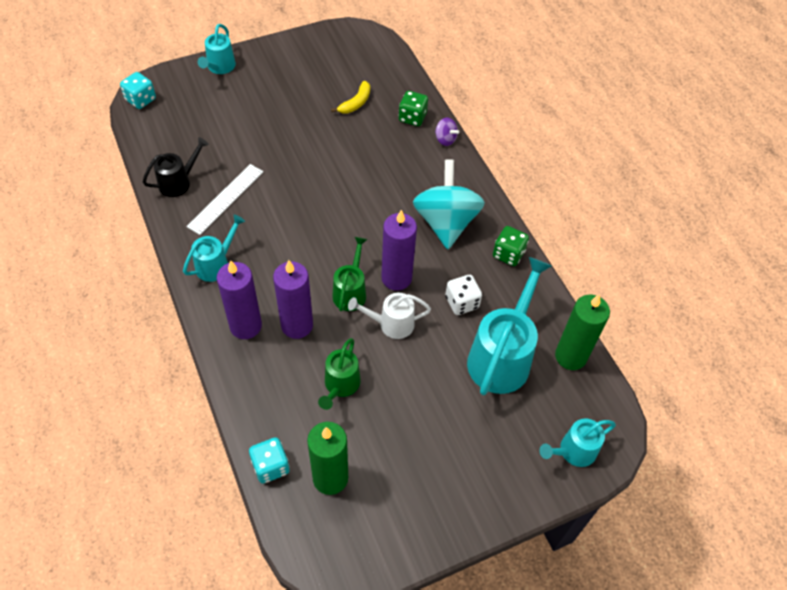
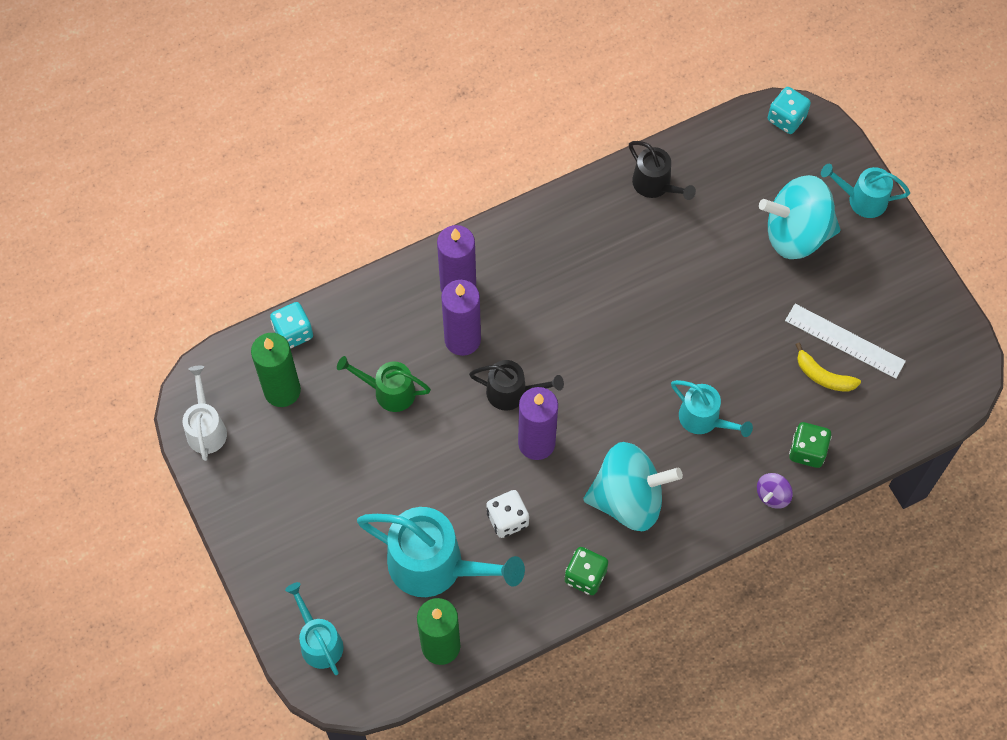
camera: 90 degrees right, 10 degrees up
turquoise watering can [183,215,245,282] -> turquoise watering can moved to [671,380,753,437]
white ruler [186,164,263,235] -> white ruler moved to [785,304,906,379]
green watering can [332,237,367,311] -> black watering can [469,360,564,411]
white watering can [348,293,431,339] -> white watering can moved to [182,365,227,461]
none -> turquoise spinning top [759,175,841,259]

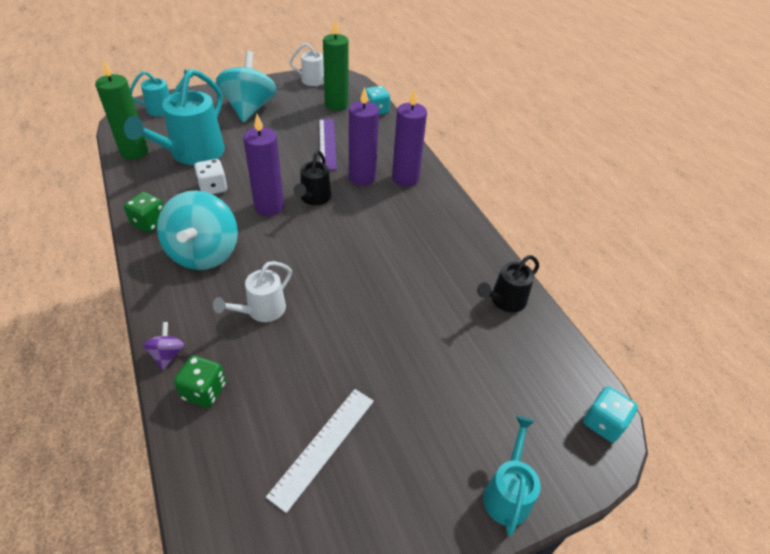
camera: 90 degrees right, 20 degrees down
green watering can [337,356,431,412] -> purple ruler [319,119,337,170]
turquoise watering can [671,380,753,437] -> white watering can [213,261,292,322]
purple spinning top [757,473,793,509] -> purple spinning top turned 45 degrees clockwise [143,322,185,370]
turquoise spinning top [759,175,841,259] -> turquoise spinning top moved to [216,51,277,123]
yellow banana [795,343,861,392] -> none

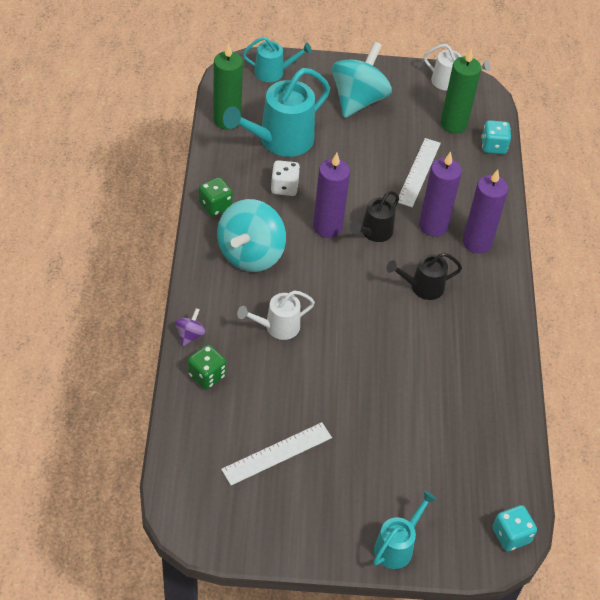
camera: 25 degrees right, 5 degrees up
purple ruler [319,119,337,170] -> white ruler [398,138,441,207]
black watering can [477,255,539,312] -> black watering can moved to [387,253,462,300]

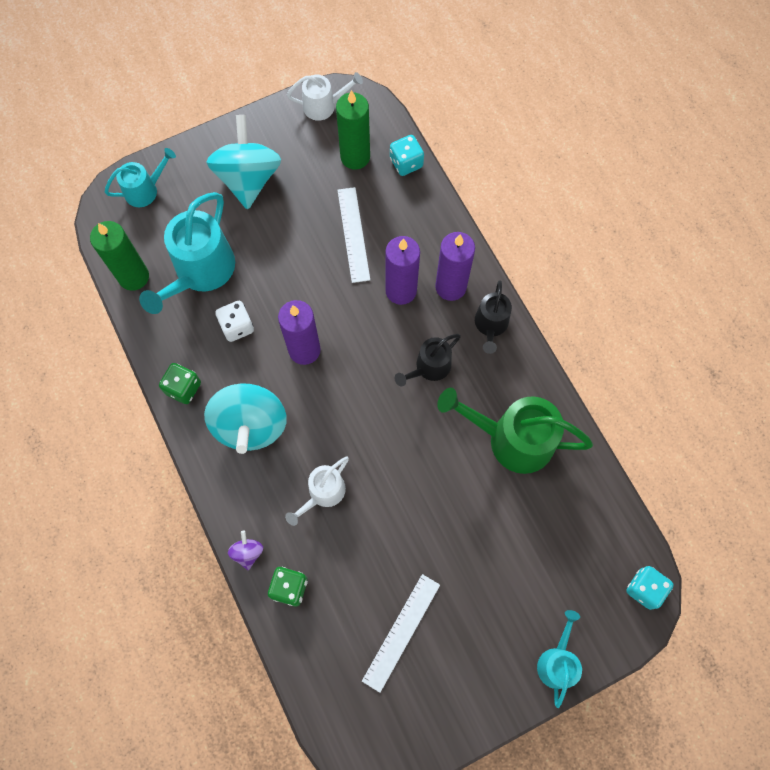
camera: 25 degrees left, 20 degrees up
black watering can [349,191,399,242] -> black watering can moved to [475,280,512,354]
none -> green watering can [437,388,593,474]

